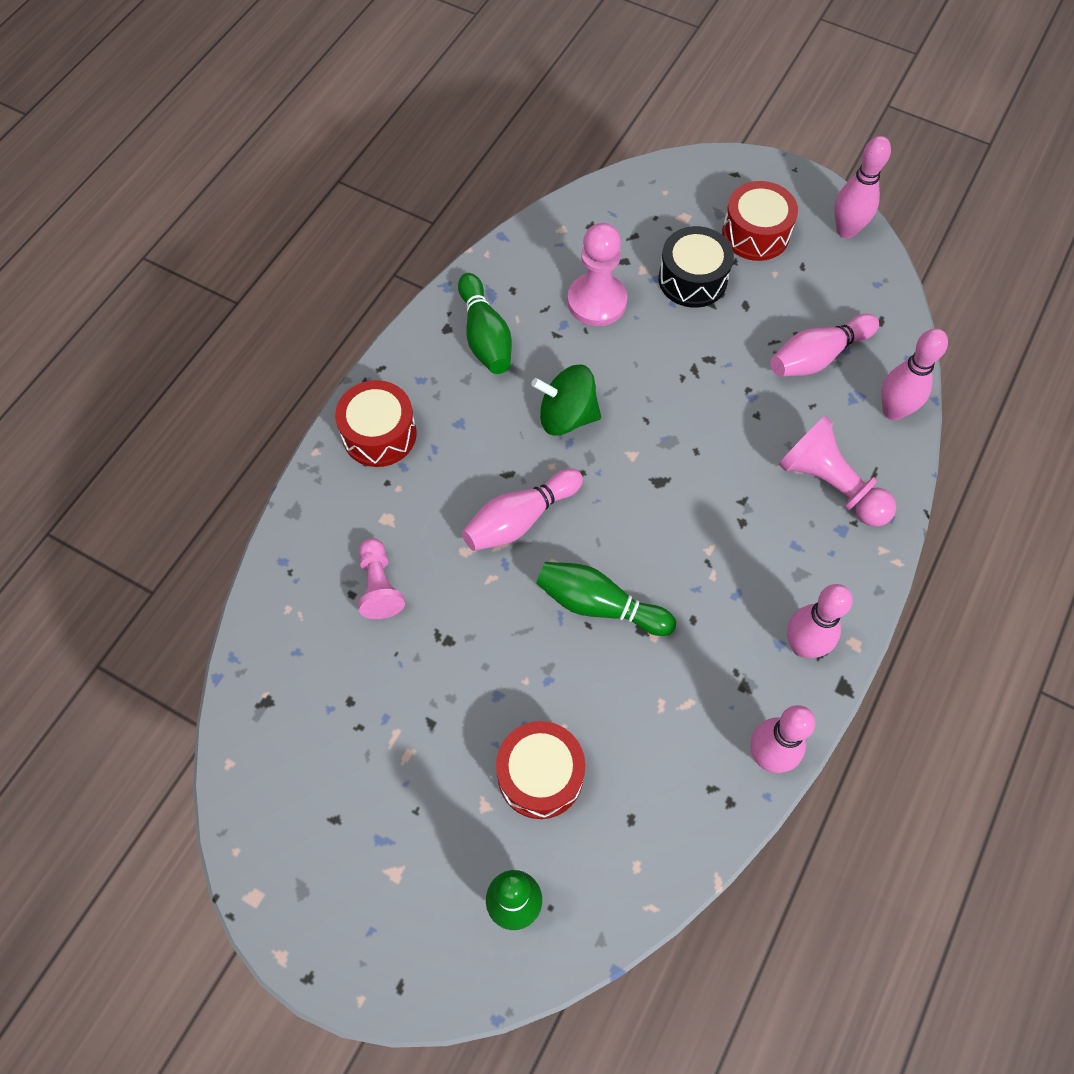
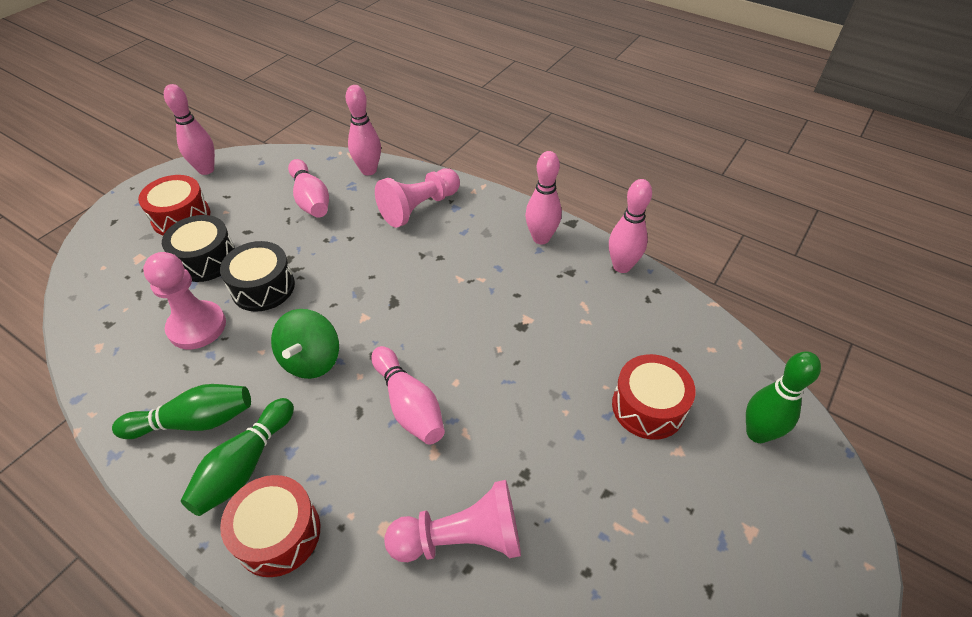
camera: 85 degrees left, 15 degrees down
pink pawn [358,538,405,619] -> pink pawn [384,480,521,562], size x1.52
green bowling pin [536,562,676,636] -> green bowling pin moved to [181,398,294,516]
none -> black drum [220,241,295,312]

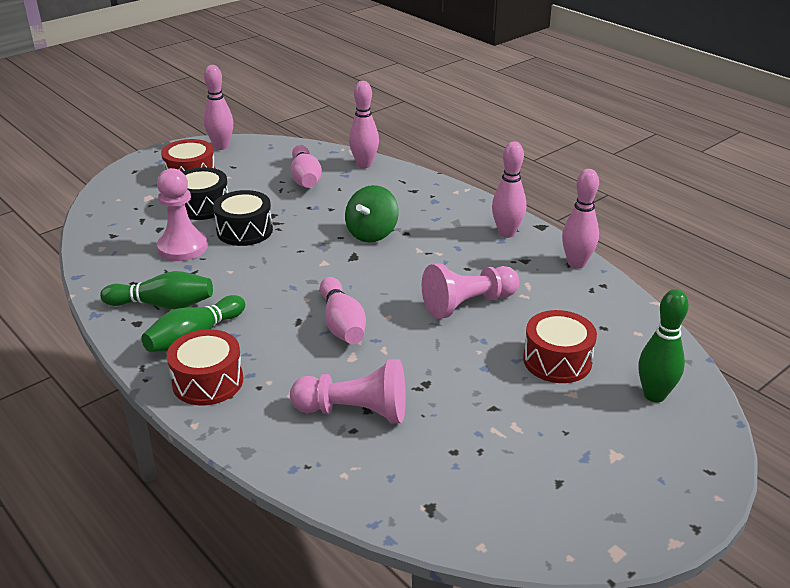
camera: 15 degrees right, 15 degrees down
green spinning top [271,309,339,379] -> green spinning top moved to [345,185,399,242]
pink pawn [375,168,460,228] -> pink pawn moved to [422,263,519,319]

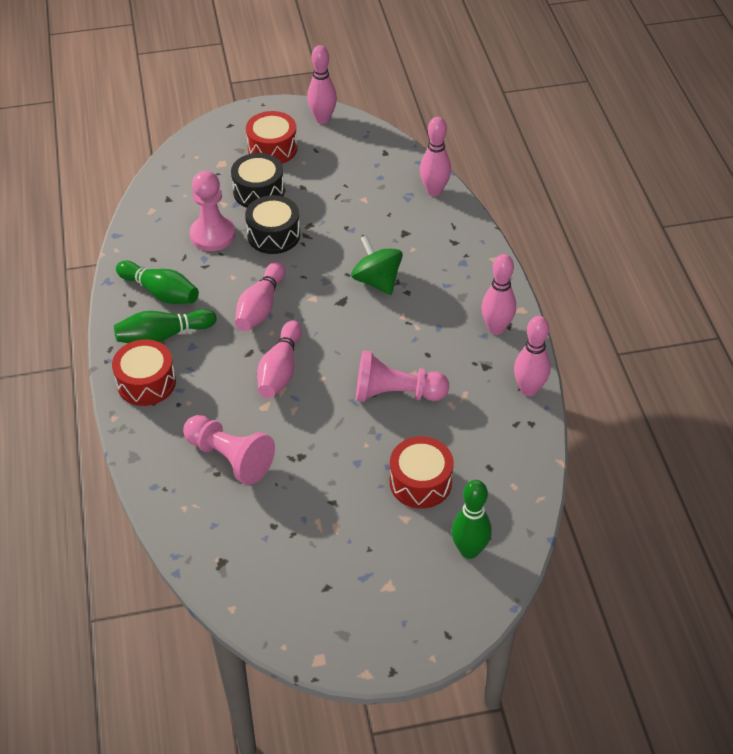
camera: 30 degrees right, 15 degrees up
pink bowling pin [290,145,322,188] -> pink bowling pin moved to [235,261,285,331]
green spinning top [345,185,399,242] -> green spinning top turned 90 degrees clockwise [351,235,403,295]

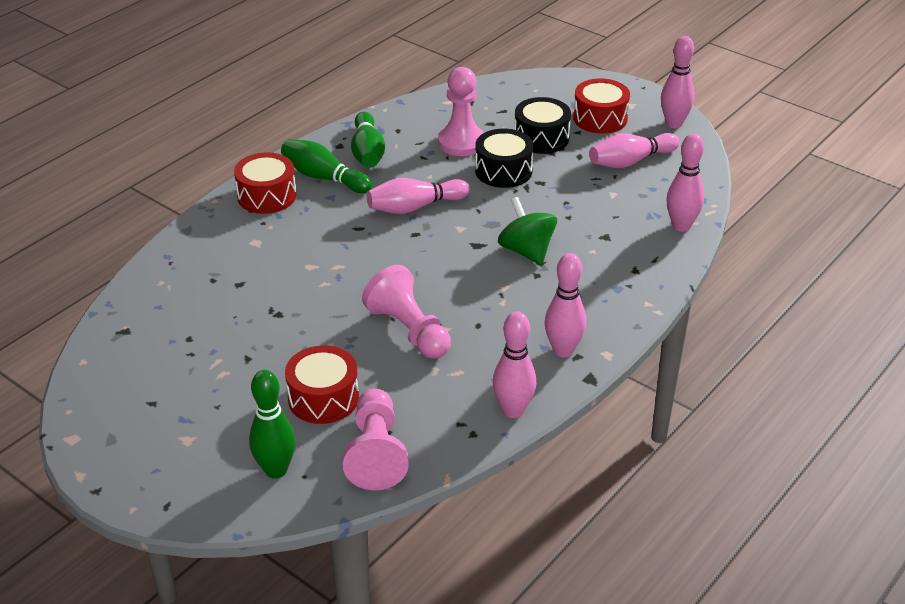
camera: 50 degrees right, 10 degrees down
pink pawn [183,415,275,485] -> pink pawn moved to [343,389,409,491]
pink bowling pin [257,320,302,398] -> pink bowling pin moved to [589,133,680,168]
green spinning top [351,235,403,295] -> green spinning top turned 45 degrees counterclockwise [498,197,557,265]

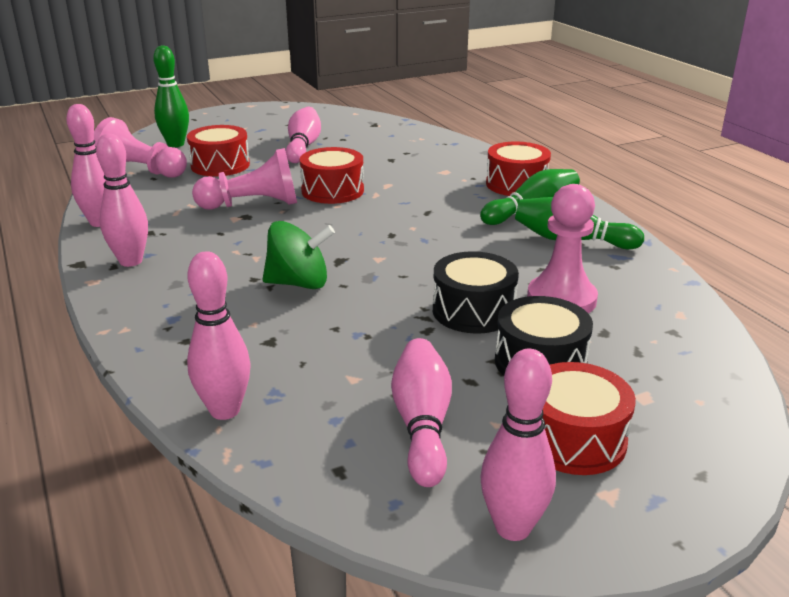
camera: 115 degrees right, 10 degrees down
pink bowling pin [367,178,470,214] -> pink bowling pin moved to [286,107,321,163]
none -> red drum [300,147,364,204]

